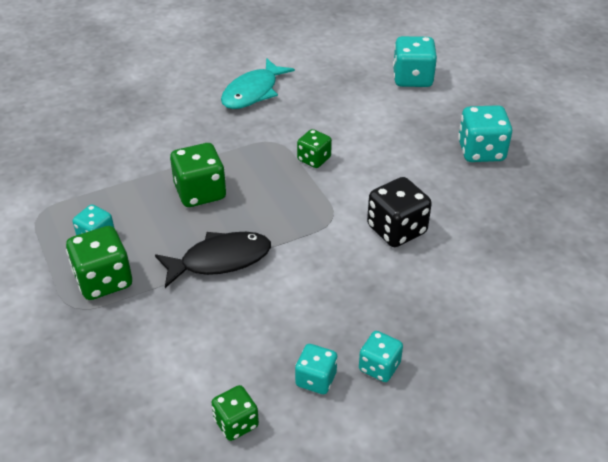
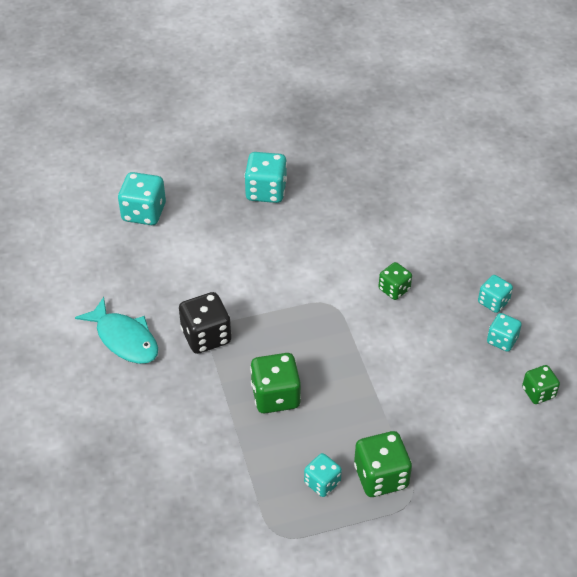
camera: 80 degrees left, 5 degrees up
black fish [155,232,271,288] -> none
green dice [297,129,332,168] -> green dice moved to [378,262,412,300]
black dice [367,177,432,247] -> black dice moved to [179,292,231,354]

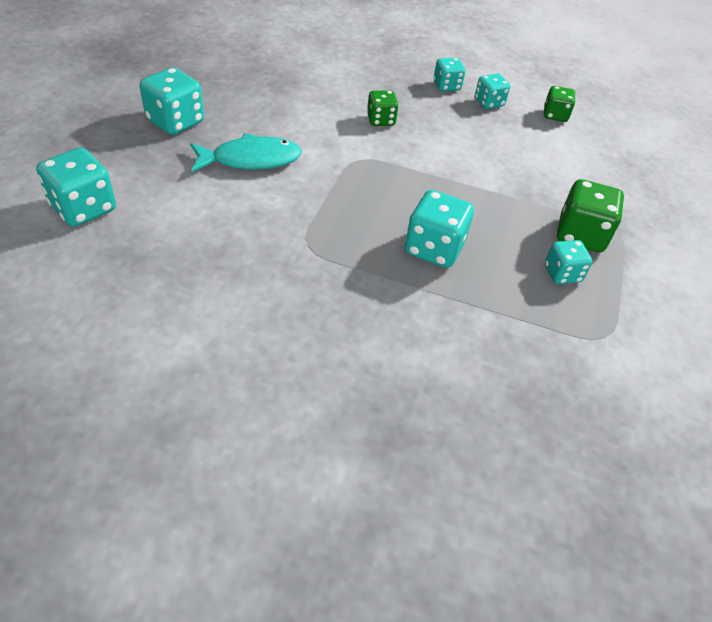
camera: 60 degrees left, 0 degrees up
turquoise fish [75,297,158,364] -> turquoise fish moved to [190,133,302,172]
black dice [179,292,231,354] -> none
green dice [250,353,301,413] -> turquoise dice [405,190,474,268]

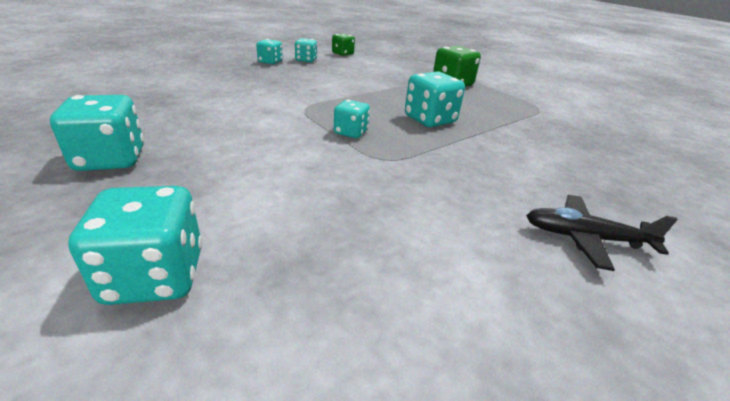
camera: 55 degrees left, 15 degrees down
turquoise fish [190,133,302,172] -> none
green dice [367,90,399,126] -> none
turquoise dice [545,240,592,284] -> turquoise dice moved to [334,100,370,138]
none -> black plane [526,195,678,271]

